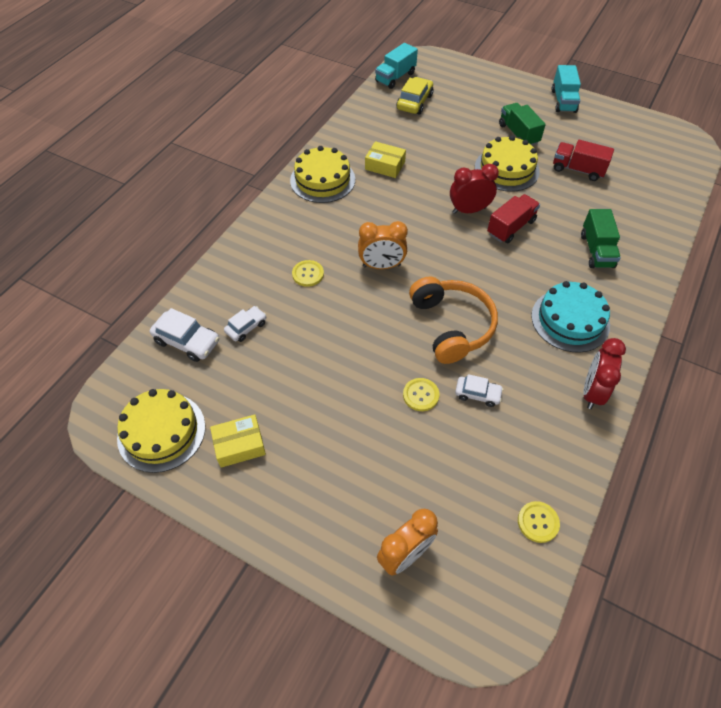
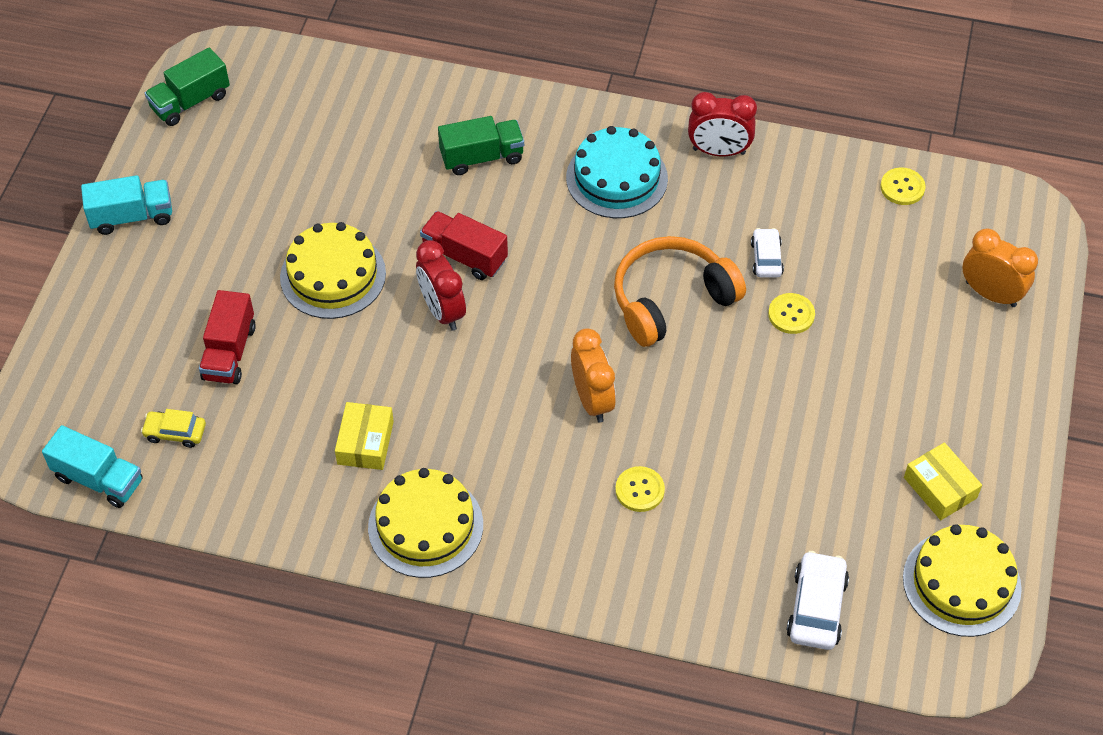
camera: 105 degrees left, 0 degrees up
white car [224,306,266,342] -> none
yellow car [396,77,433,115] -> yellow car [141,409,206,448], size x0.64
green truck [499,103,546,146] -> green truck moved to [145,48,230,126]
red truck [553,140,614,181] -> red truck moved to [199,290,256,384]

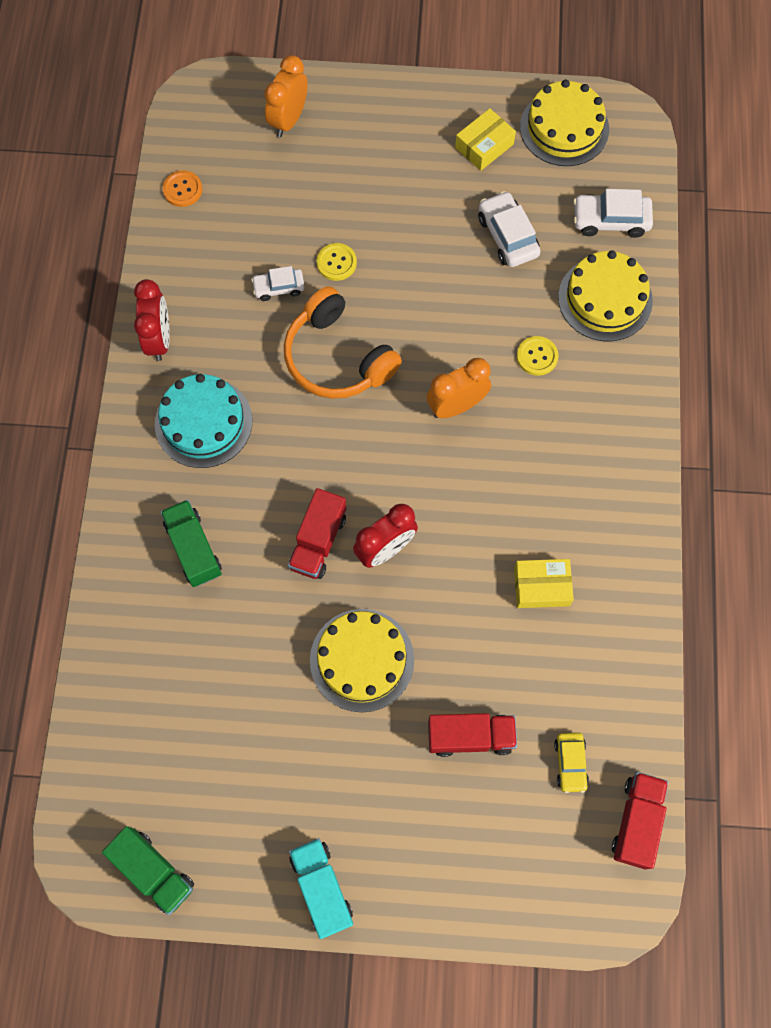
camera: 100 degrees left, 15 degrees up
turquoise truck [42,425,143,508] -> red truck [612,772,668,869]
yellow cake [368,468,483,578] -> yellow cake moved to [558,250,653,341]
yellow button [880,167,926,205] -> orange button [162,170,202,207]
none -> white car [478,191,541,267]

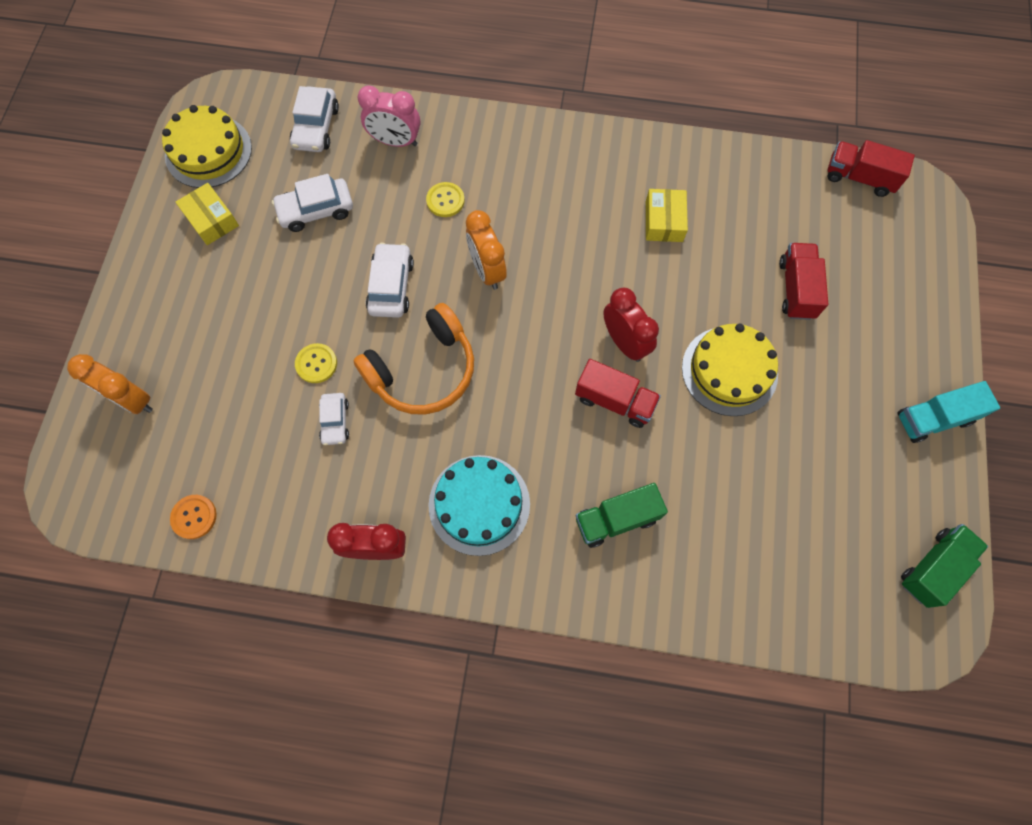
camera: 85 degrees left, 0 degrees up
yellow car [554,733,589,793] -> none
yellow cake [558,250,653,341] -> pink clock [358,85,421,147]
none -> white car [366,243,414,318]

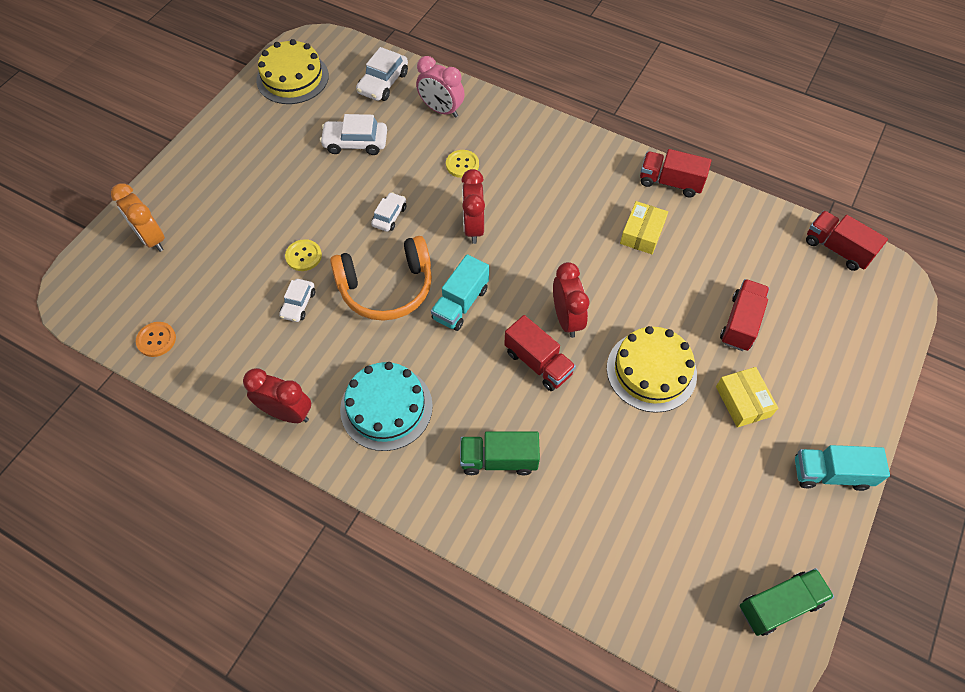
camera: 20 degrees right, 10 degrees down
yellow box [176,183,239,245] -> yellow box moved to [716,367,778,428]
white car [366,243,414,318] -> white car [371,192,406,232], size x0.64
orange clock [466,210,507,290] -> red clock [462,169,485,244]
none -> turquoise truck [431,254,489,331]
none -> red truck [640,149,711,197]

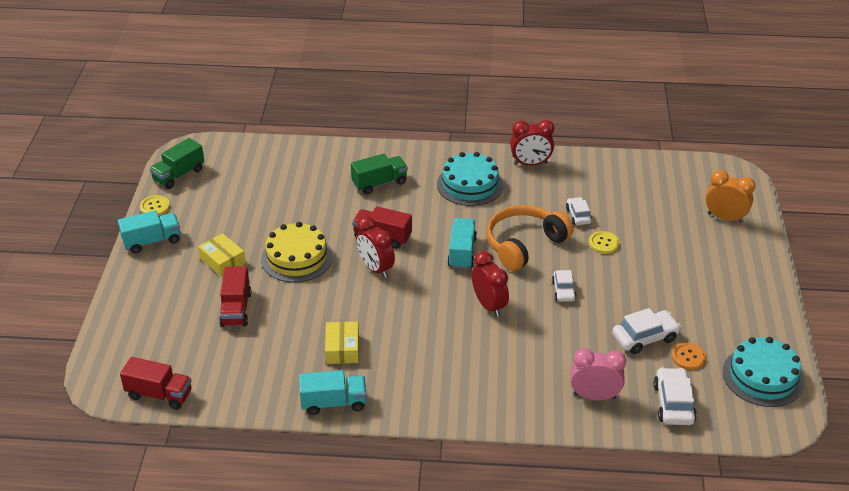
camera: 155 degrees right, 20 degrees down
orange button [136,322,176,357] -> orange button moved to [671,343,706,370]
yellow cake [256,39,329,104] -> turquoise cake [723,337,804,407]
yellow button [446,150,479,178] -> yellow button moved to [140,195,170,216]
red truck [640,149,711,197] -> turquoise truck [299,370,367,415]

